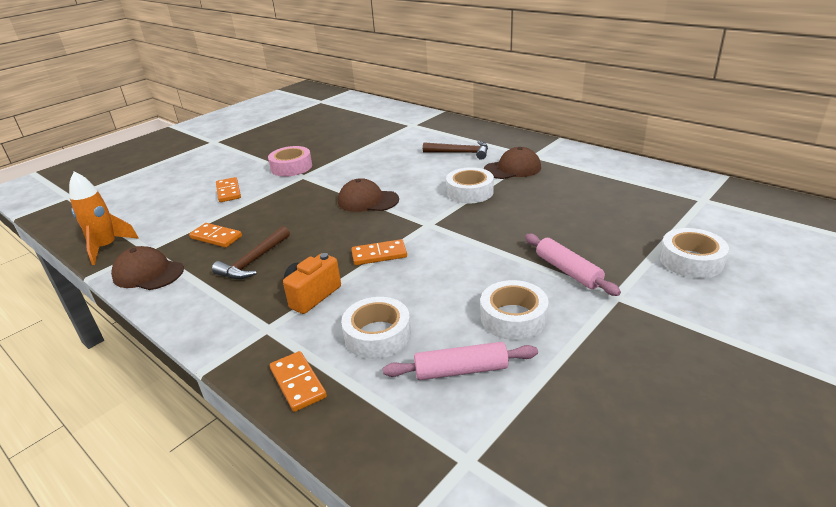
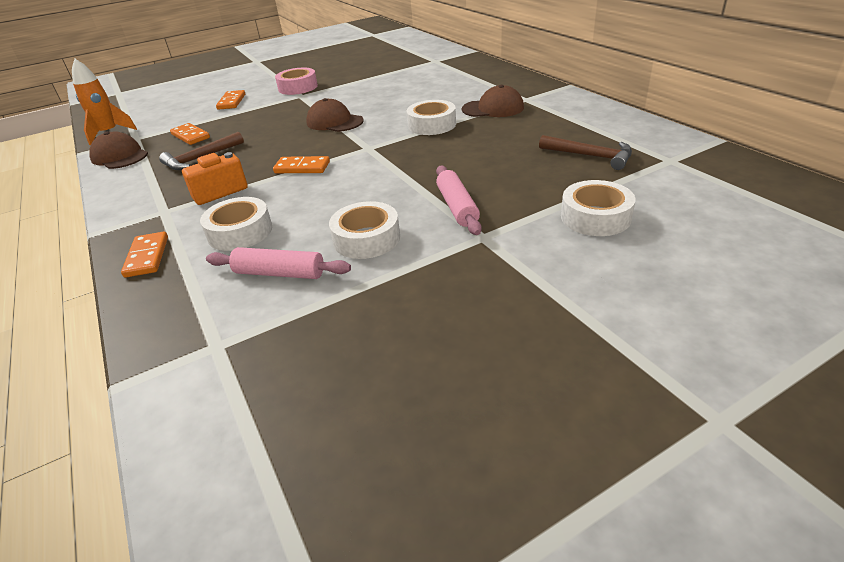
camera: 20 degrees right, 5 degrees up
brown hammer [423,141,488,160] -> brown hammer moved to [539,135,632,170]

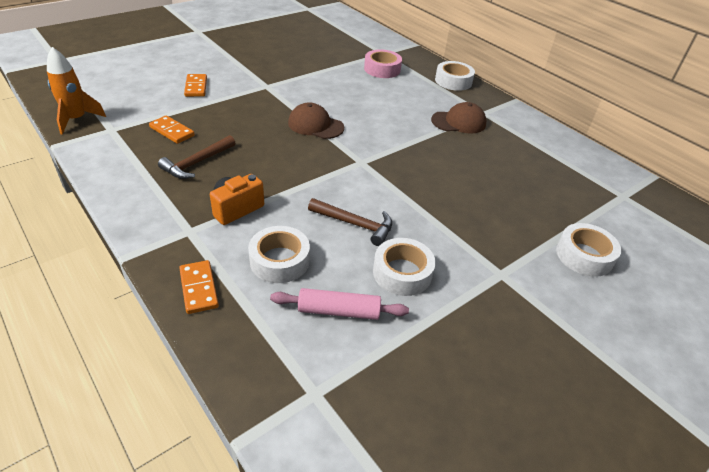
camera: 15 degrees left, 5 degrees up
brown cap [89,131,148,169] -> none
orange domino [273,156,330,173] -> none
pink tape [275,68,318,95] -> pink tape moved to [364,49,402,78]
white tape [406,100,456,135] -> white tape moved to [435,61,475,91]
pink rolling pin [436,166,482,235] -> none
brown hammer [539,135,632,170] -> brown hammer moved to [308,198,392,246]

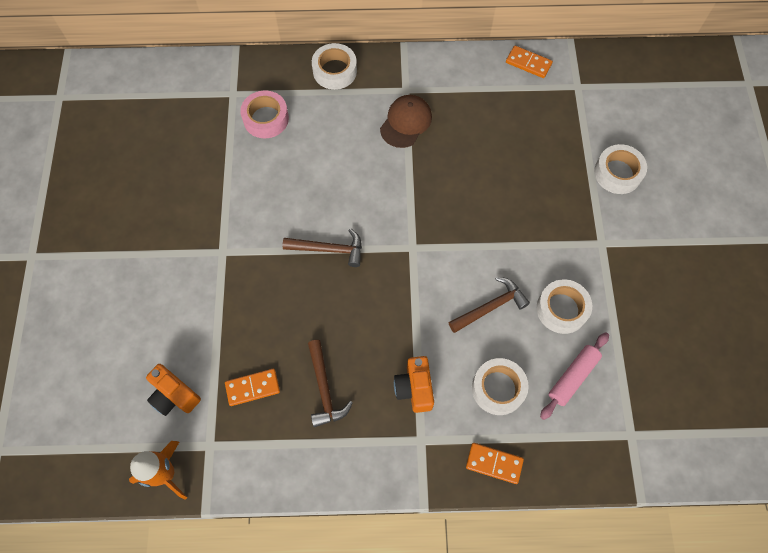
camera: 50 degrees left, 25 degrees up
orange domino [184,74,207,97] -> orange domino moved to [506,46,553,78]
brown cap [288,102,344,139] -> brown hammer [283,228,362,267]
none -> orange camera [146,364,201,416]

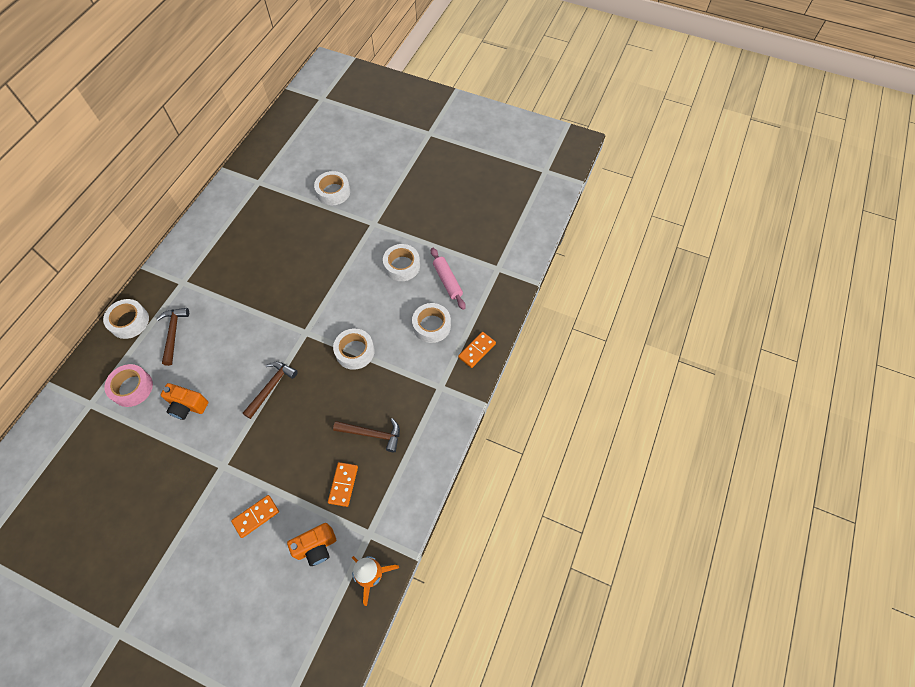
camera: 65 degrees left, 5 degrees down
brown cap [380,95,432,148] -> none
orange camera [394,356,434,413] -> orange camera moved to [161,383,209,420]
brown hammer [448,277,530,333] -> brown hammer moved to [156,308,189,366]
orange domino [506,46,553,78] -> orange domino moved to [231,495,279,538]
none -> white tape [333,328,375,370]

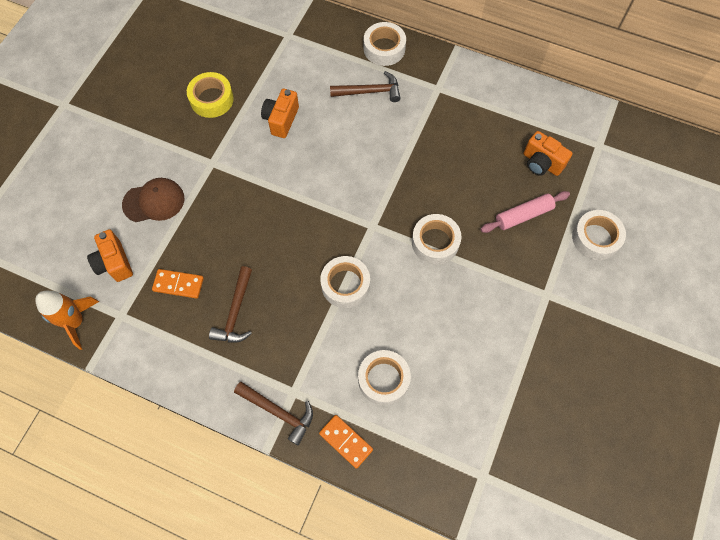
camera: 90 degrees right, 5 degrees up
pink tape [104,364,153,407] -> none
orange domino [231,495,279,538] -> brown cap [122,178,184,222]
brown hammer [242,362,298,419] -> brown hammer moved to [234,382,313,445]
white tape [383,244,420,281] -> white tape moved to [412,214,461,264]
pink rolling pin [431,248,466,310] -> pink rolling pin moved to [481,191,570,233]
none -> yellow tape [187,72,234,118]
none -> orange camera [524,131,573,176]

